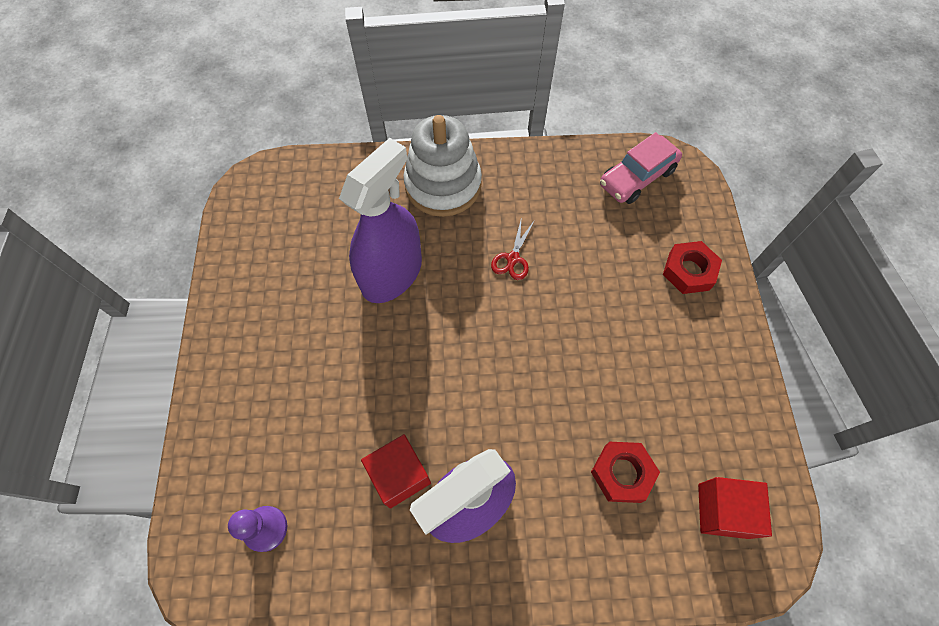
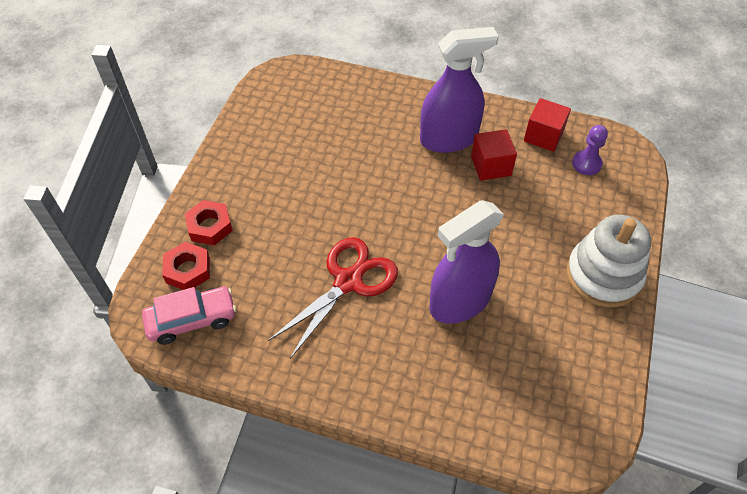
camera: 160 degrees left, 10 degrees down
white stacking toy [403,115,482,217] -> white stacking toy moved to [566,215,651,308]
red scissors [491,217,534,280] -> red scissors [268,237,398,359], size x2.17
red nut [591,442,660,503] -> red nut moved to [162,242,210,290]
red cube [698,477,772,539] -> red cube moved to [524,98,571,152]

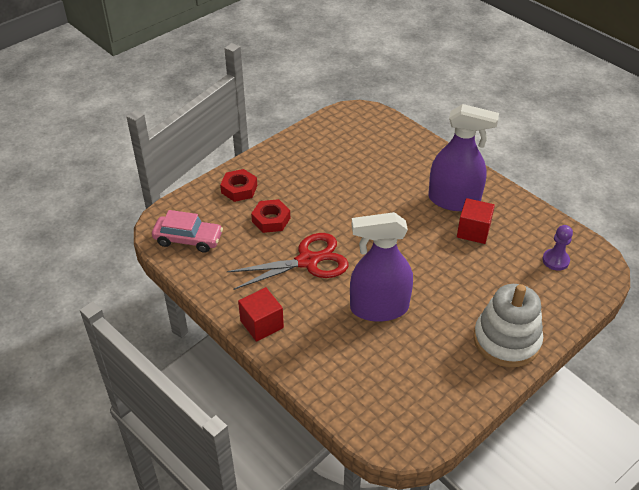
camera: 30 degrees right, 10 degrees down
red nut [162,242,210,290] -> red nut moved to [251,199,290,233]
red cube [524,98,571,152] -> red cube moved to [238,287,284,342]

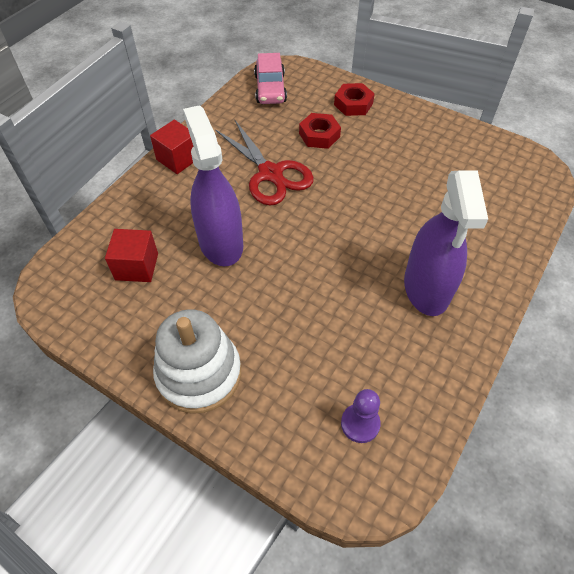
camera: 75 degrees right, 10 degrees up
red cube [457,198,495,244] -> red cube moved to [105,229,158,282]

